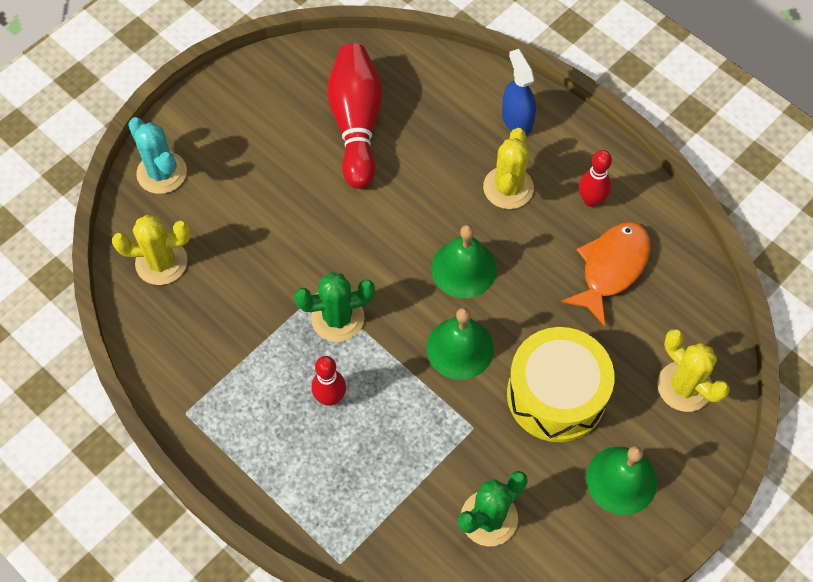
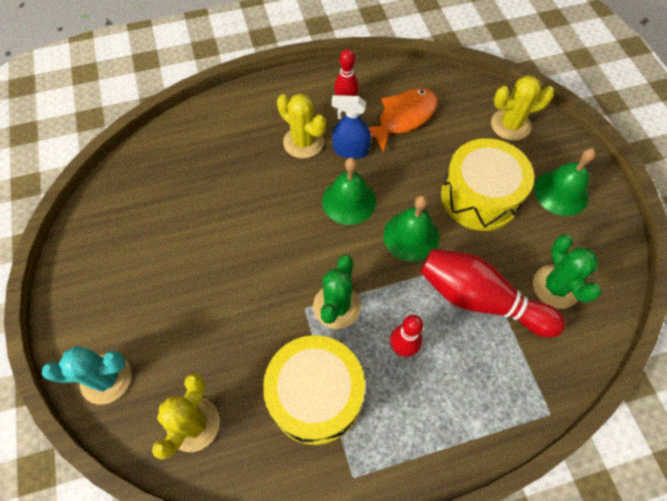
camera: 60 degrees left, 0 degrees up
red bowling pin [327,43,382,189] -> red bowling pin moved to [420,249,565,337]
blue spray bottle [502,49,536,135] -> blue spray bottle moved to [331,95,371,159]
orange fish [561,222,651,326] -> orange fish turned 75 degrees clockwise [368,88,438,153]
none -> yellow drum [263,335,365,445]

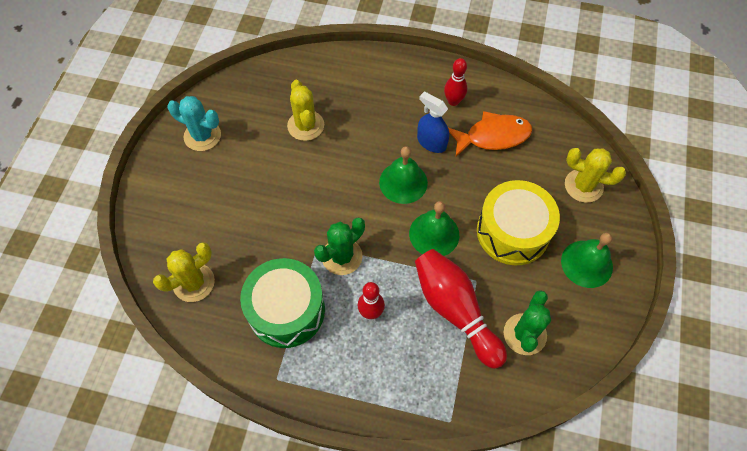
camera: 30 degrees right, 0 degrees up
turquoise cactus [42,346,131,404] -> turquoise cactus moved to [167,96,221,151]
yellow drum [263,335,365,445] -> green drum [240,258,325,348]
yellow cactus [277,93,326,158] -> yellow cactus moved to [287,80,324,141]

